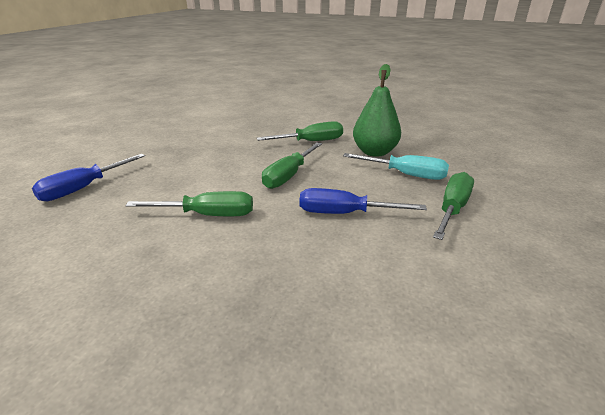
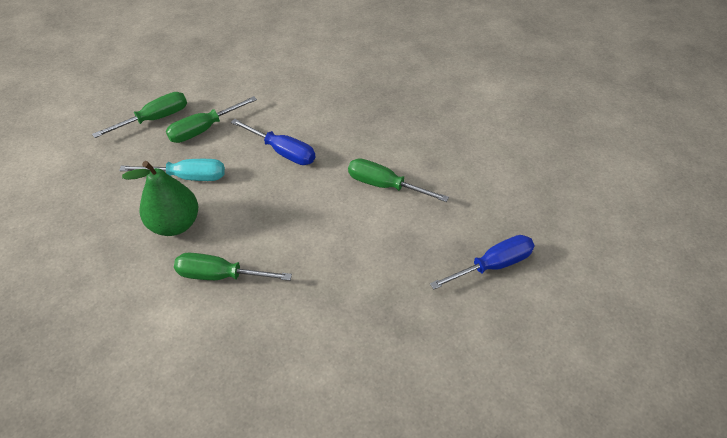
camera: 155 degrees left, 20 degrees up
green screwdriver [262,142,322,189] -> green screwdriver moved to [92,92,187,138]
turquoise screwdriver [343,153,449,180] -> turquoise screwdriver turned 135 degrees clockwise [119,159,225,181]

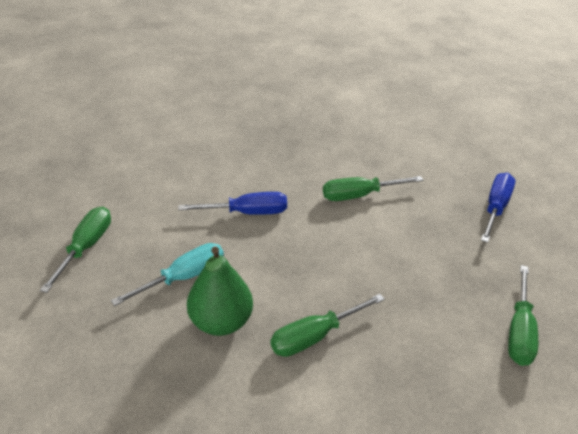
camera: 40 degrees left, 10 degrees down
green screwdriver [166,96,257,143] -> green screwdriver moved to [508,265,538,366]

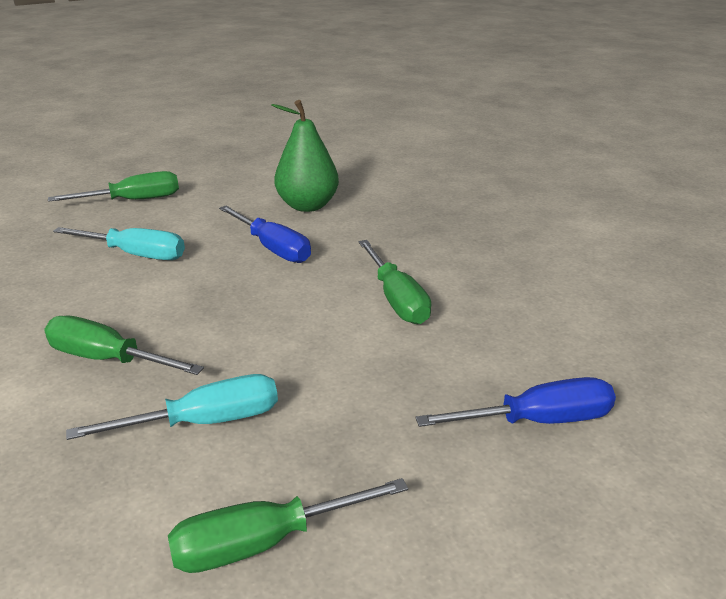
camera: 55 degrees right, 10 degrees down
green pear [187,247,253,336] -> green pear moved to [271,100,339,212]
green screwdriver [323,176,423,201] -> green screwdriver turned 150 degrees counterclockwise [358,240,431,324]
none -> turquoise screwdriver [66,374,278,440]

